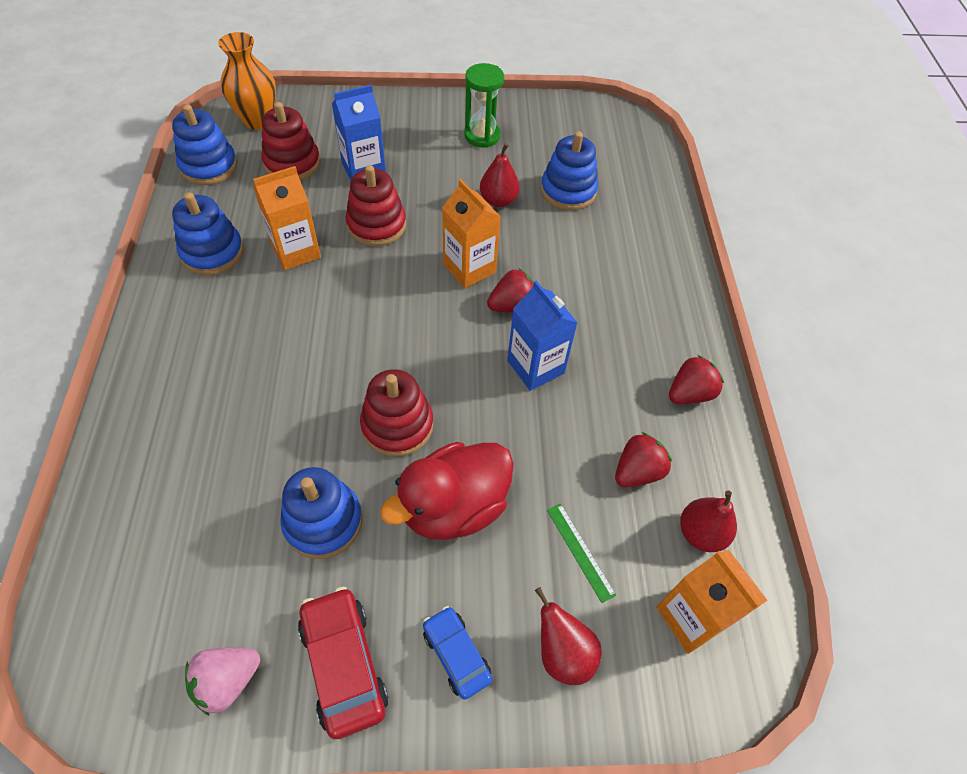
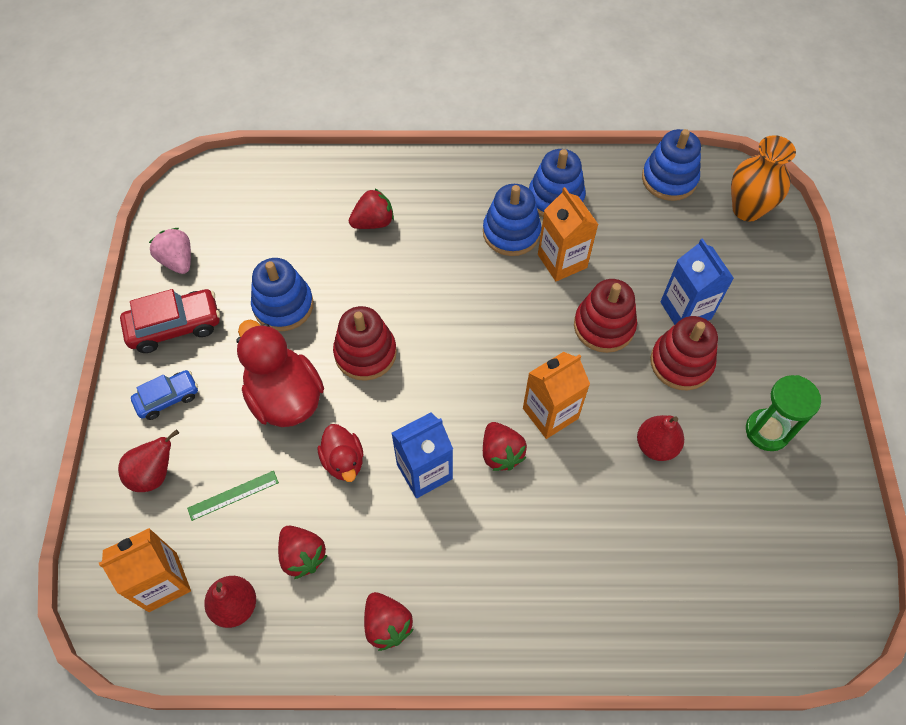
camera: 95 degrees right, 5 degrees up
red stacking toy [262,102,320,180] -> red stacking toy moved to [650,316,718,390]
blue stacking toy [541,131,598,210] -> blue stacking toy moved to [483,184,541,256]
none -> red duck [318,424,364,482]
none -> red strawberry [349,188,394,229]

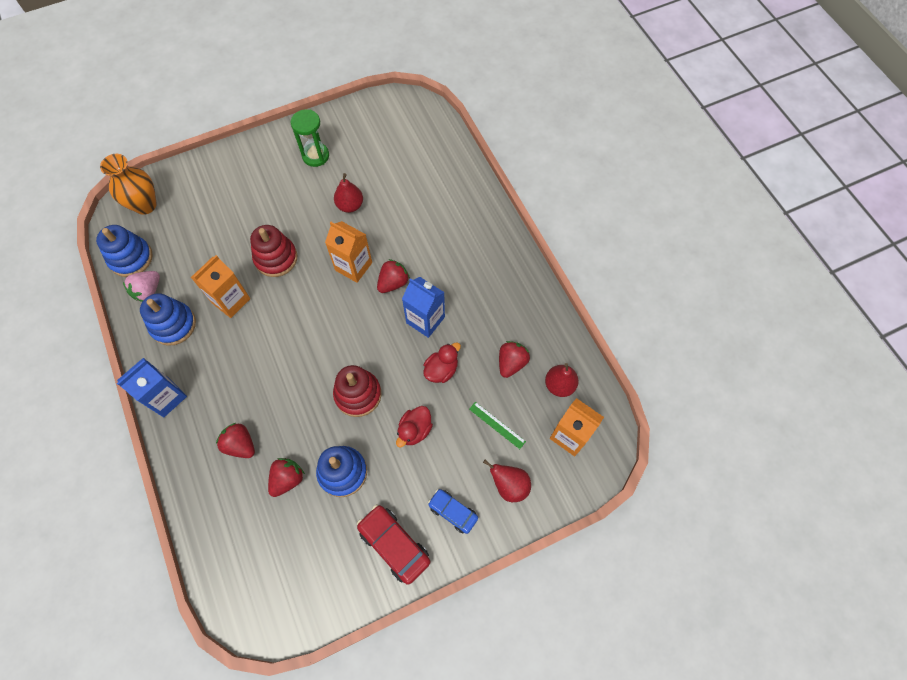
camera: 115 degrees left, 5 degrees up
pink strawberry [149,228,191,274] -> pink strawberry moved to [123,271,160,302]
red duck [236,319,324,427] -> red duck [396,406,433,448], size x0.56
red strawberry [364,592,414,651] -> red strawberry moved to [268,458,305,497]
blue stacking toy [483,184,541,256] -> none
red stacking toy [650,316,718,390] -> none
blue carton [660,238,734,325] -> blue carton moved to [117,358,187,417]

